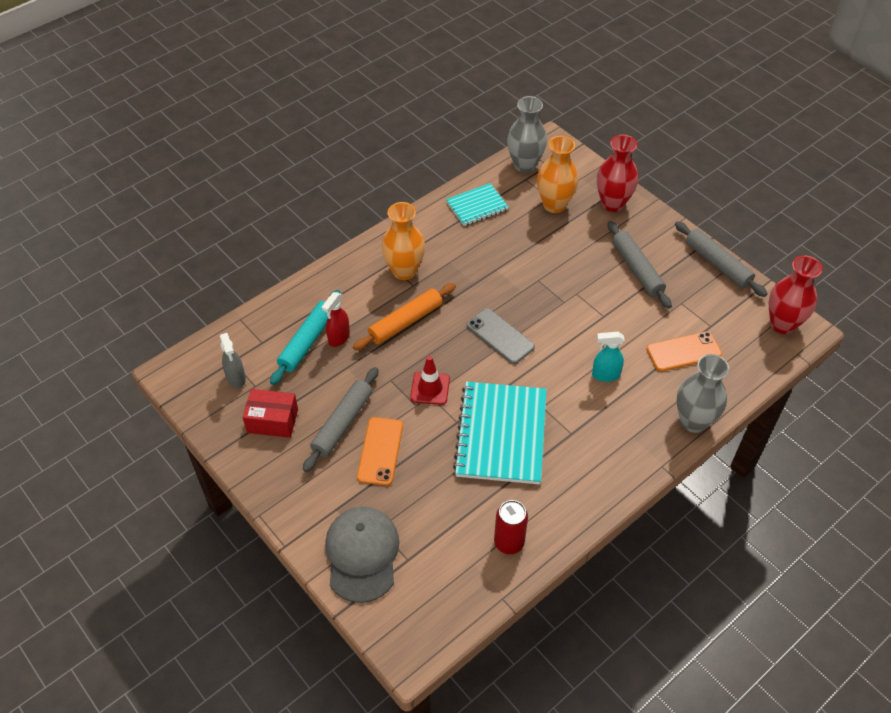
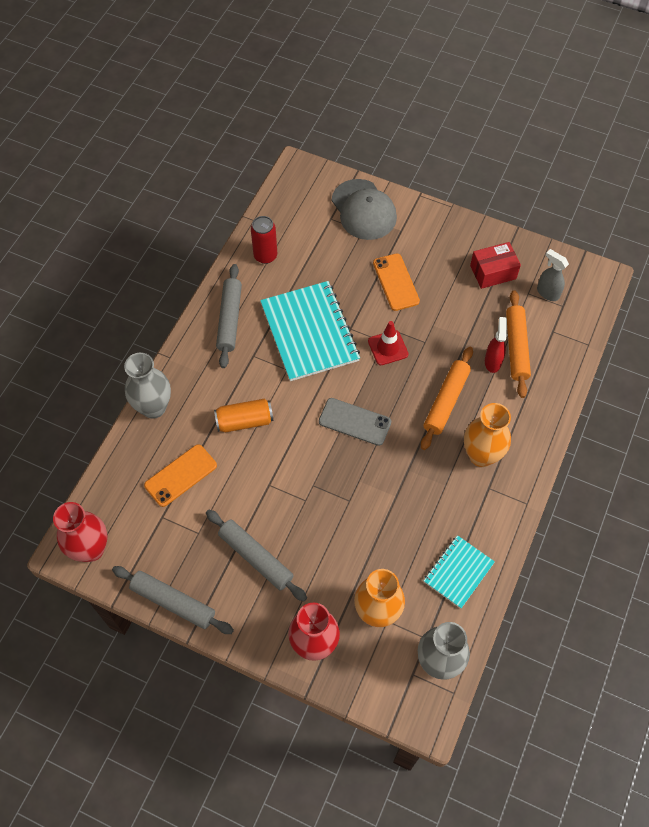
camera: 155 degrees right, 10 degrees up
turquoise rolling pin [270,290,340,385] -> orange rolling pin [506,290,531,398]
grey rolling pin [303,367,379,472] -> grey rolling pin moved to [216,264,242,368]
turquoise spray bottle [592,332,625,382] -> orange can [214,399,273,432]

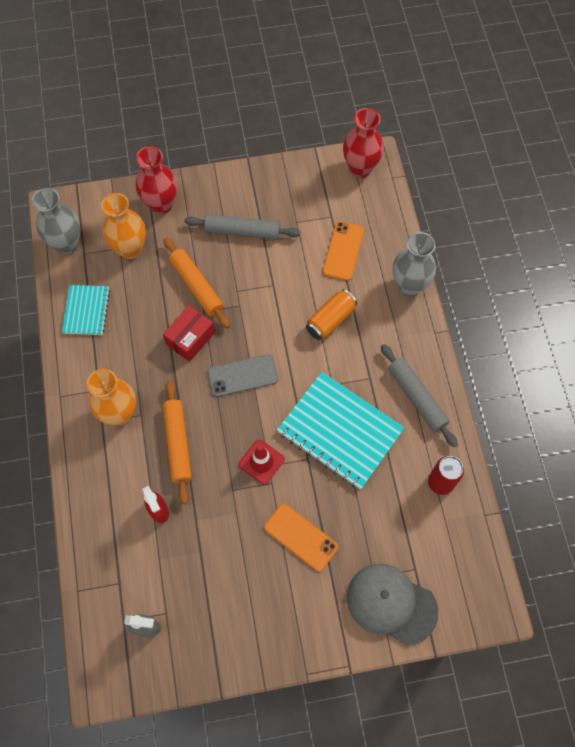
camera: 145 degrees right, 5 degrees up
grey rolling pin [112,566,234,634] -> none
red box [470,242,521,289] -> red box moved to [163,305,215,362]
orange rolling pin [506,290,531,398] -> orange rolling pin moved to [163,237,230,329]

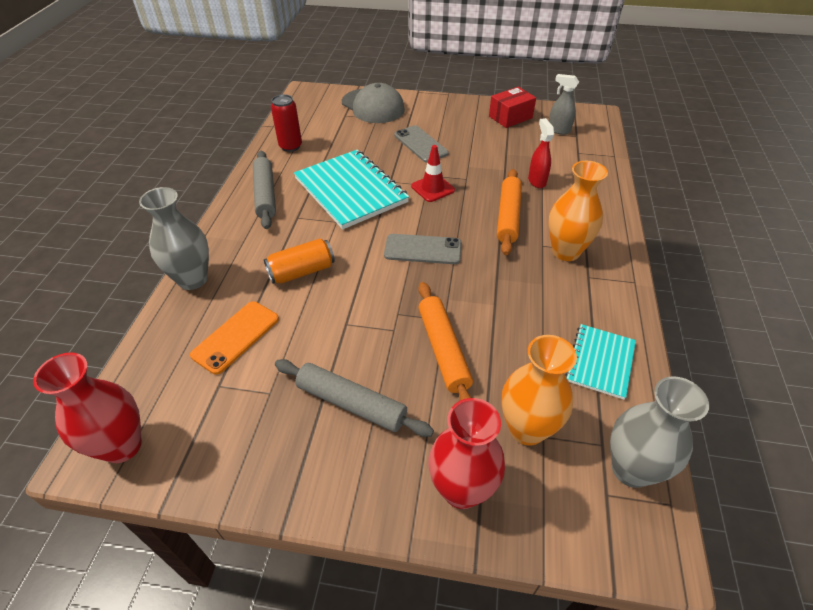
camera: 160 degrees left, 20 degrees down
red box [163,305,215,362] -> red box moved to [489,87,536,128]
orange phone [264,504,338,571] -> grey phone [394,125,449,163]

